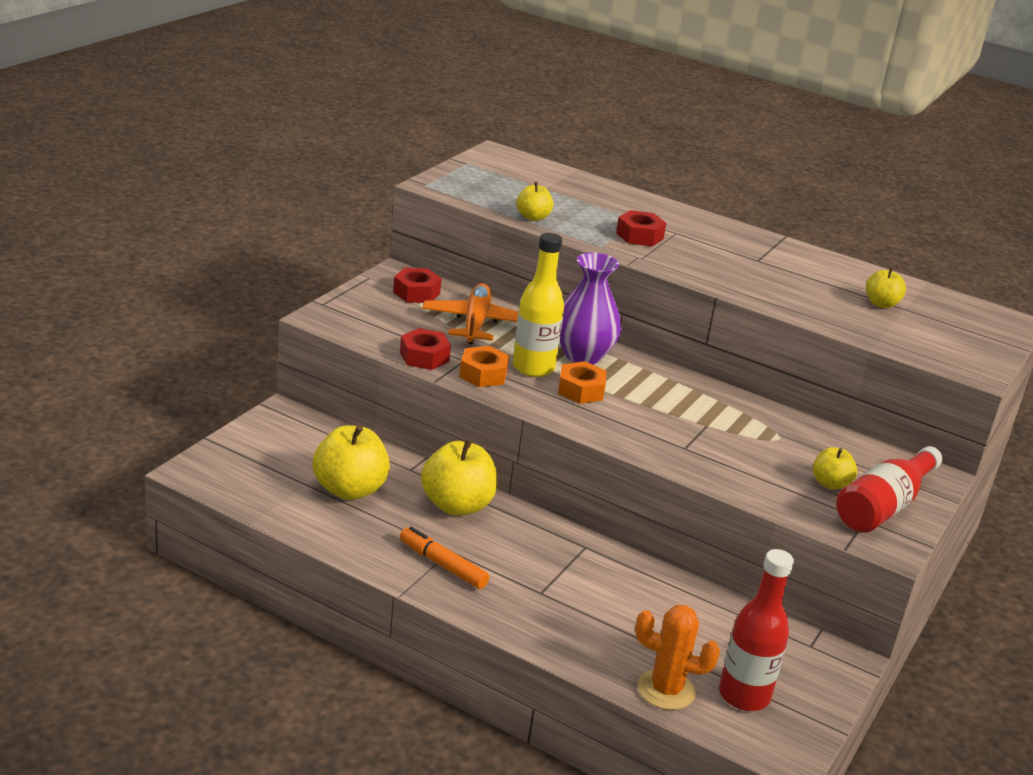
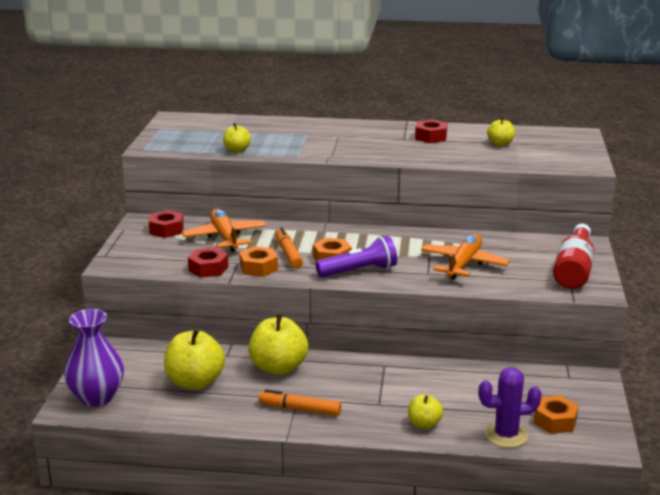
camera: 20 degrees left, 5 degrees down
yellow bottle [512,233,564,377] -> orange marker [276,228,303,269]
purple vase [560,252,622,365] -> purple vase moved to [64,309,124,407]
red nut [616,210,666,246] -> red nut moved to [415,119,447,143]
orange cactus [635,605,720,710] -> purple cactus [479,367,542,448]
red bottle [719,549,794,711] -> orange nut [534,396,579,434]
yellow apple [813,447,857,490] -> yellow apple moved to [408,394,443,429]
none -> purple flashlight [315,236,397,277]
none -> orange plane [421,233,510,280]

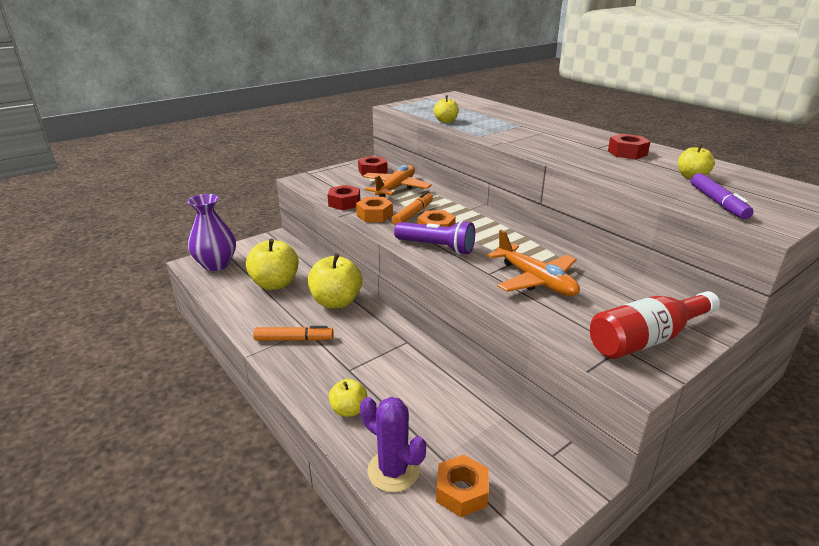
camera: 45 degrees right, 5 degrees up
orange marker [259,389,341,416] -> orange marker turned 120 degrees clockwise [253,326,333,341]
orange plane [421,233,510,280] -> orange plane turned 75 degrees clockwise [487,230,580,296]
none -> purple marker [691,173,754,219]

